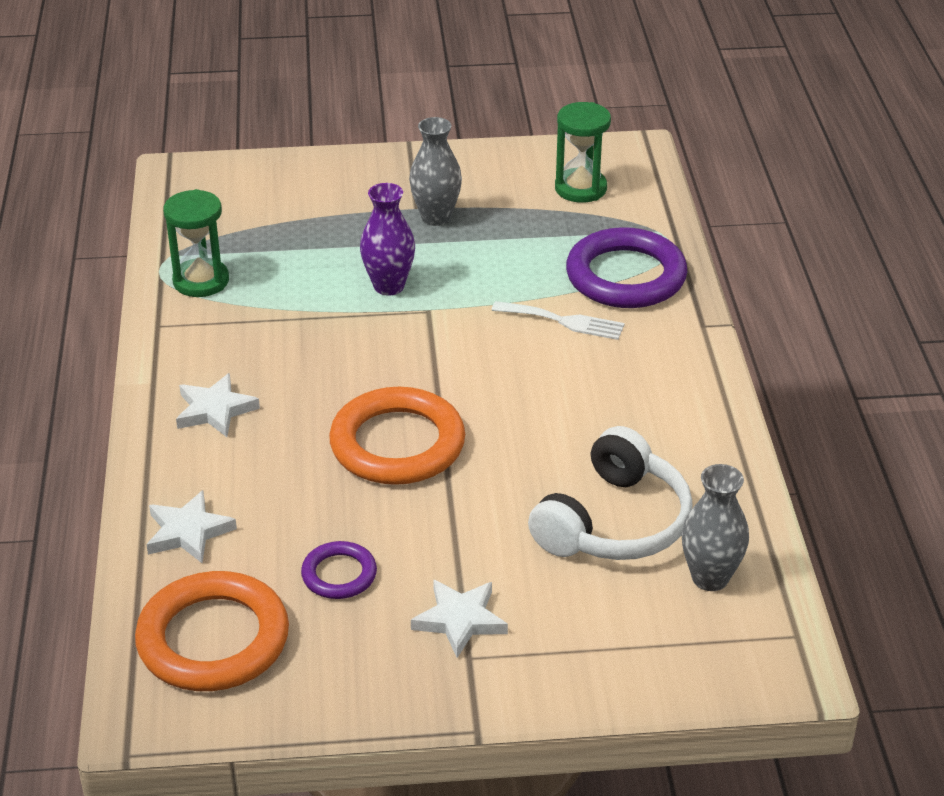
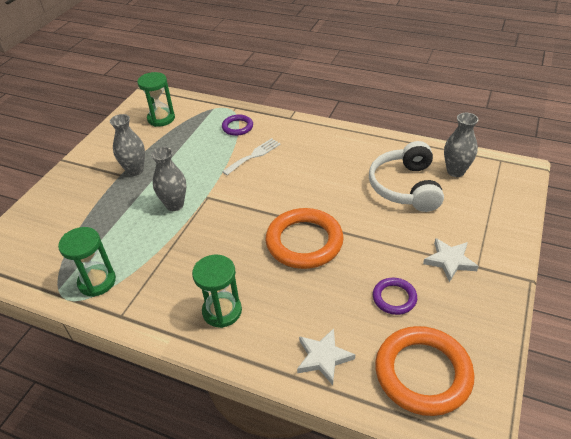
camera: 60 degrees left, 5 degrees up
white star [176,373,260,437] -> green hourglass [192,255,242,328]
purple vase [360,183,415,296] -> grey vase [151,147,186,211]
white headphones [528,426,693,560] -> white headphones turned 150 degrees counterclockwise [369,141,444,212]
purple ring [566,227,687,308] -> purple ring [222,114,253,136], size x0.51

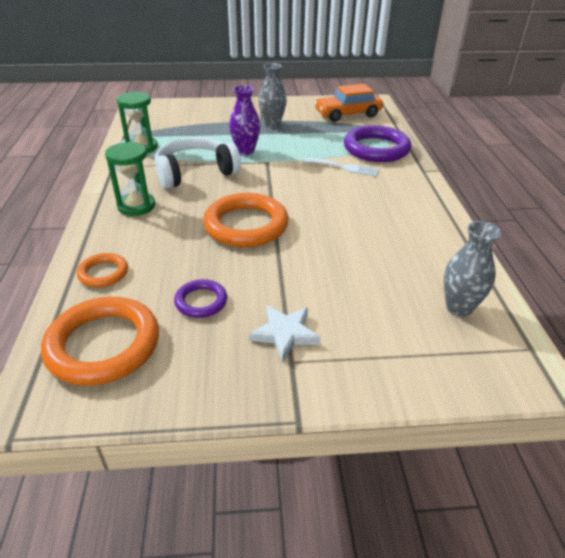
camera: 60 degrees right, 5 degrees down
green hourglass [137,72,175,127] -> orange car [314,84,383,122]
grey vase [151,147,186,211] -> purple vase [229,85,260,155]
purple ring [222,114,253,136] -> purple ring [344,125,411,162], size x1.94
white star [297,328,355,385] -> orange ring [77,253,128,287]
white headphones [369,141,444,212] -> white headphones moved to [155,137,241,189]

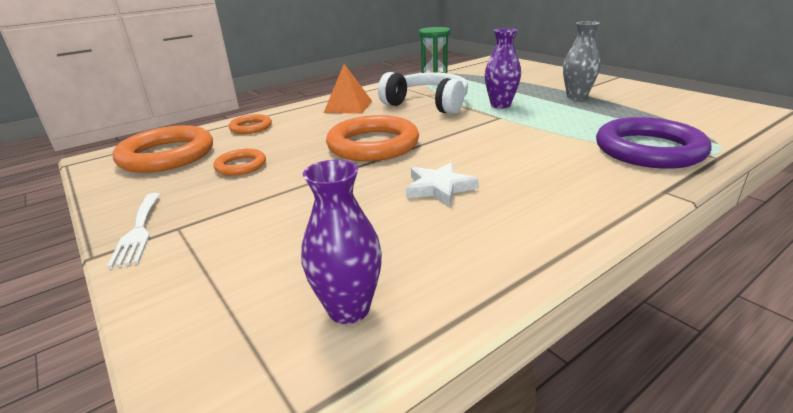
camera: 60 degrees right, 10 degrees down
green hourglass [105,142,155,216] -> orange pyramid [324,64,372,114]
purple ring [174,279,227,318] -> orange ring [213,149,266,176]
white star [249,305,320,362] -> white star moved to [406,162,479,206]
white fork [303,158,379,176] -> white fork moved to [107,193,160,268]
orange car [314,84,383,122] -> none
grey vase [444,221,501,317] -> purple vase [301,160,382,324]

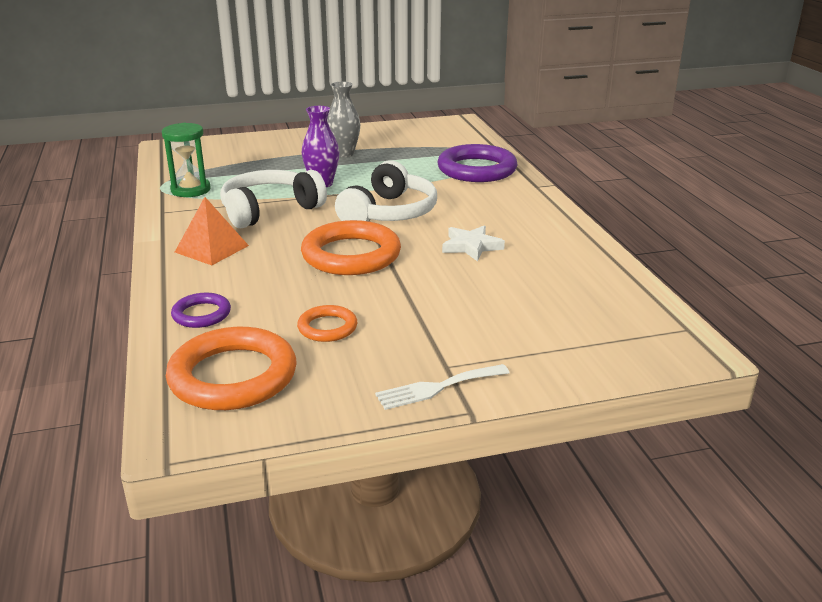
camera: 70 degrees left, 0 degrees up
white fork [107,193,160,268] -> white fork turned 150 degrees clockwise [375,364,509,410]
orange ring [229,114,272,134] -> purple ring [171,293,231,328]
purple vase [301,160,382,324] -> none
none -> white headphones [335,160,437,221]

